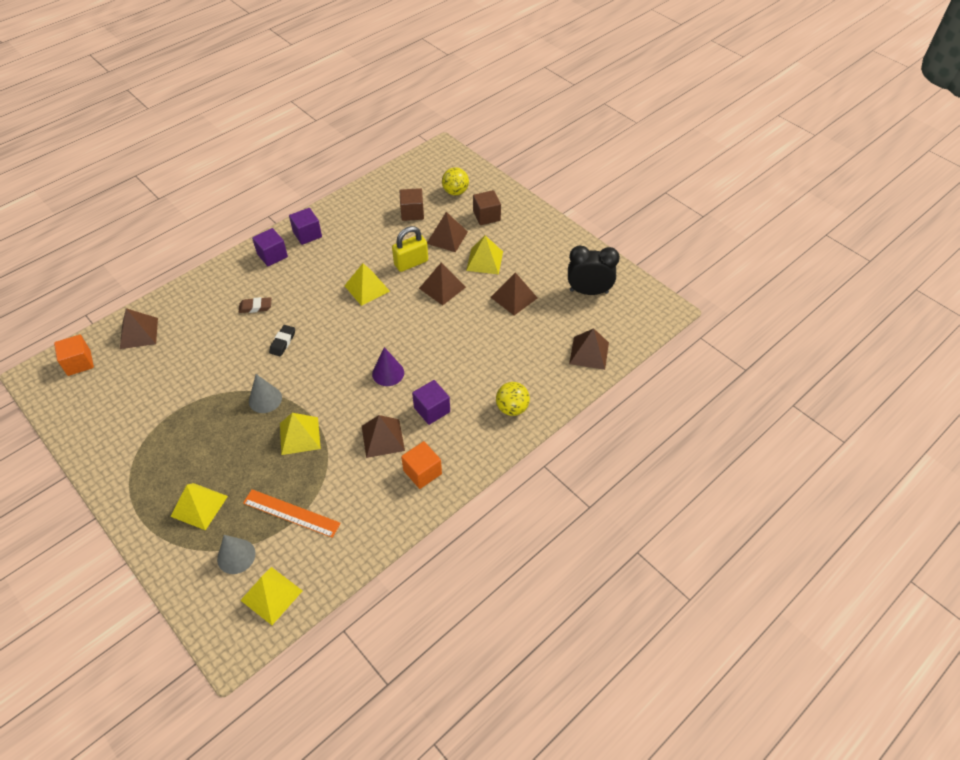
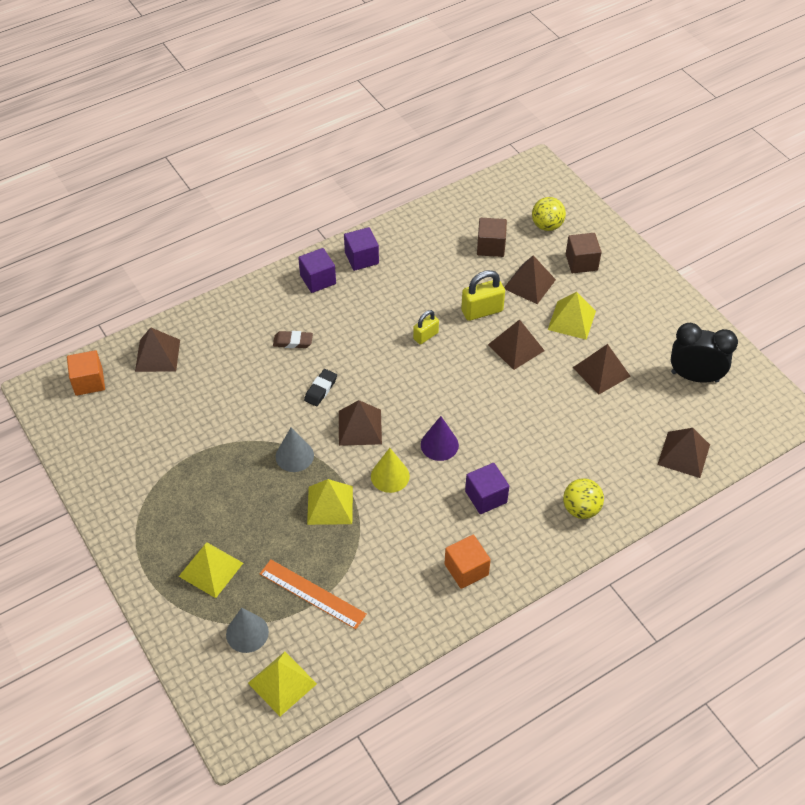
camera: 10 degrees right, 0 degrees up
yellow pyramid [344,263,390,306] -> yellow padlock [413,310,439,345]
brown pyramid [362,415,405,458] -> brown pyramid moved to [339,400,382,446]
none -> yellow cone [371,448,410,493]

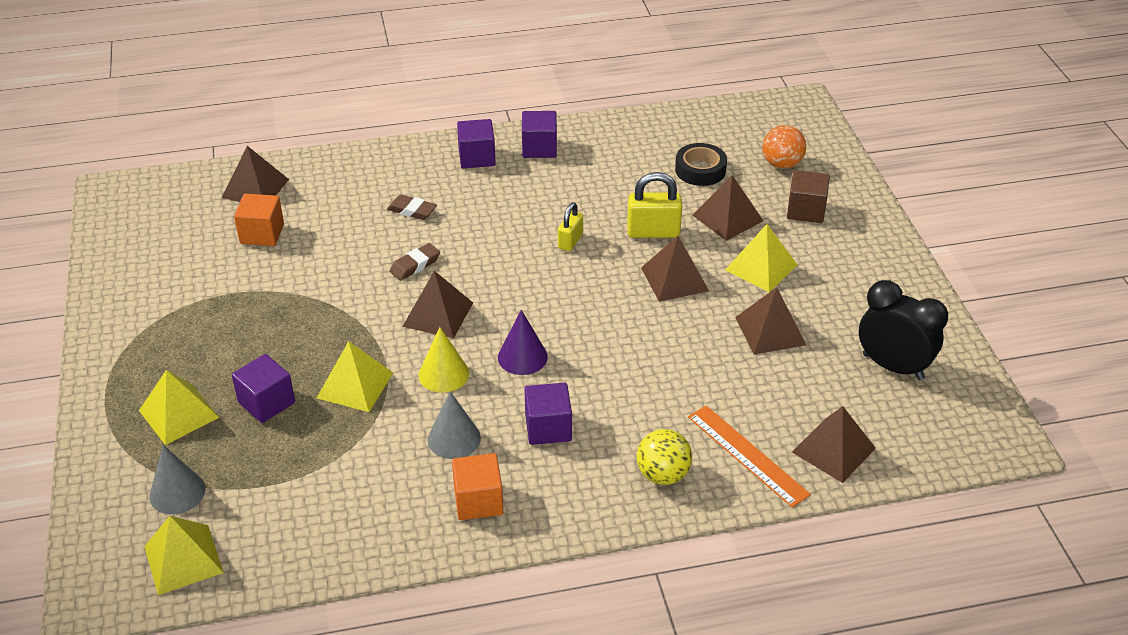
camera: 20 degrees right, 10 degrees down
orange cube [67,350,105,396] -> orange cube moved to [234,194,284,246]
orange ruler [260,560,367,629] -> orange ruler moved to [688,406,811,508]
grey cone [276,427,314,472] -> grey cone moved to [428,391,481,459]
black eraser [304,369,337,406] -> brown eraser [390,243,440,280]
yellow padlock [413,310,439,345] -> yellow padlock turned 45 degrees counterclockwise [558,202,583,251]
brown cube [477,218,507,257] -> black tape [675,143,727,186]
yellow ball [532,197,566,231] -> orange ball [762,125,806,169]
none -> purple cube [232,354,295,423]

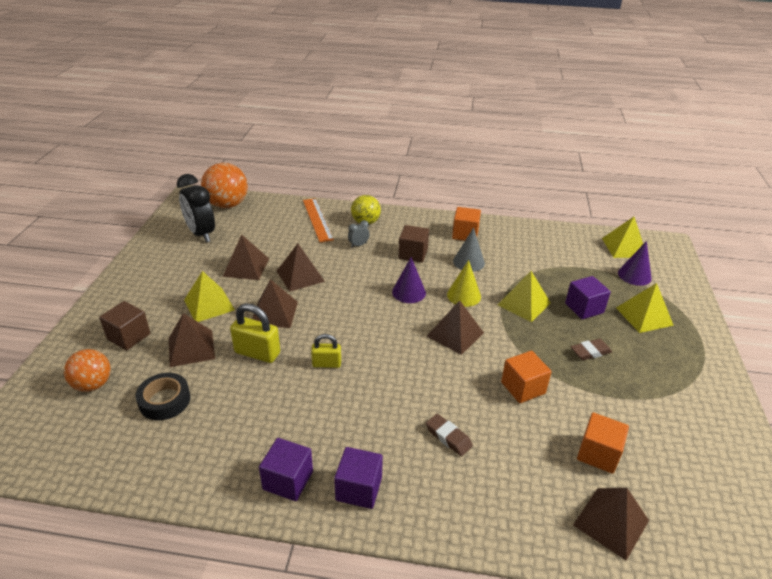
camera: 160 degrees left, 5 degrees down
grey cone [149,445,206,514] -> purple cone [618,241,652,286]
brown eraser [390,243,440,280] -> brown eraser moved to [571,339,612,360]
purple cube [524,383,572,445] -> brown cube [398,225,429,263]
yellow padlock [558,202,583,251] -> yellow padlock turned 45 degrees clockwise [311,334,341,368]
brown pyramid [792,406,876,483] -> brown pyramid moved to [277,244,325,292]
none -> orange ball [201,163,248,208]
none -> grey clock [348,220,370,248]
none -> orange cube [501,351,552,403]

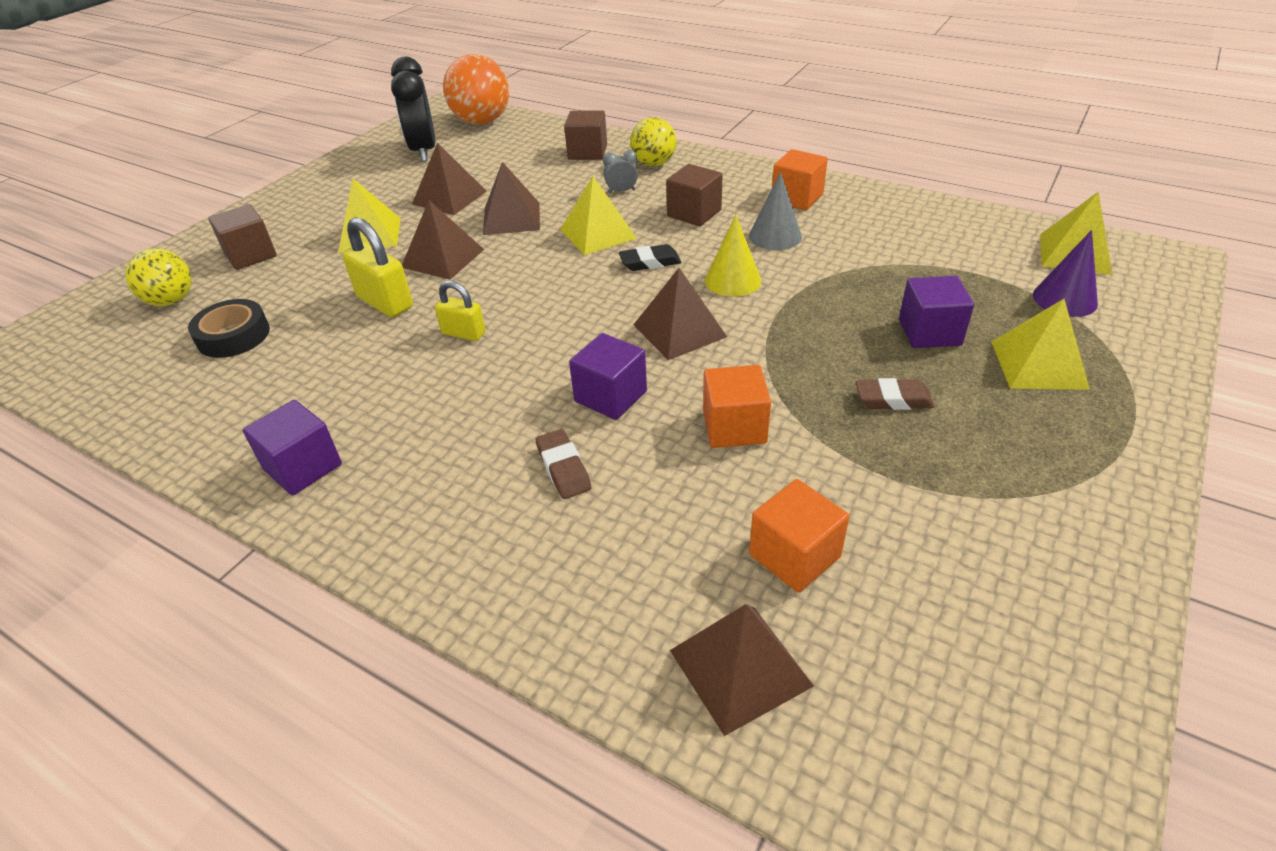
camera: 25 degrees right, 5 degrees up
orange ball [64,349,111,392] -> yellow ball [125,248,192,306]
brown pyramid [169,313,215,367] -> none
orange ruler [303,198,334,242] -> brown cube [564,110,607,160]
purple cube [334,447,383,509] -> purple cube moved to [569,333,647,420]
purple cone [392,257,426,303] -> black eraser [619,244,681,271]
yellow pyramid [498,271,551,322] -> yellow pyramid moved to [560,176,637,255]

